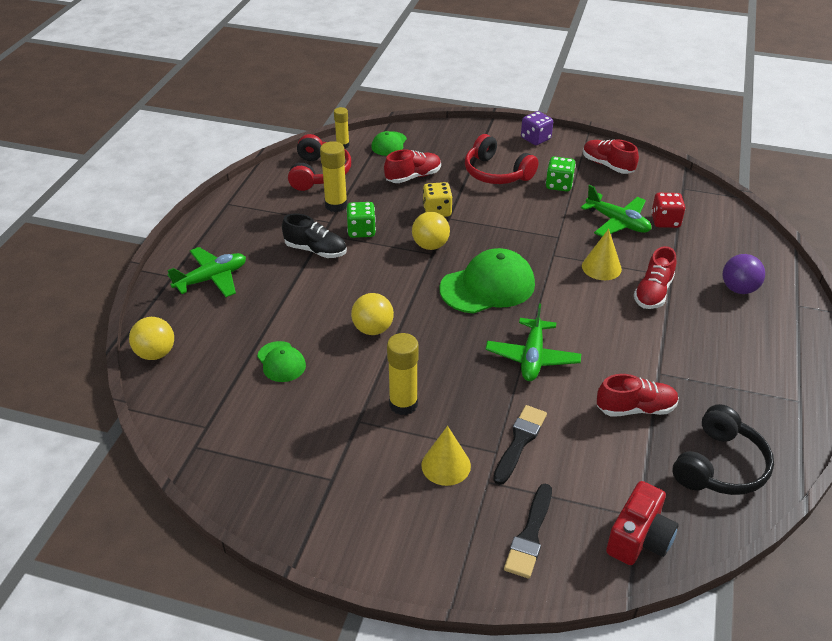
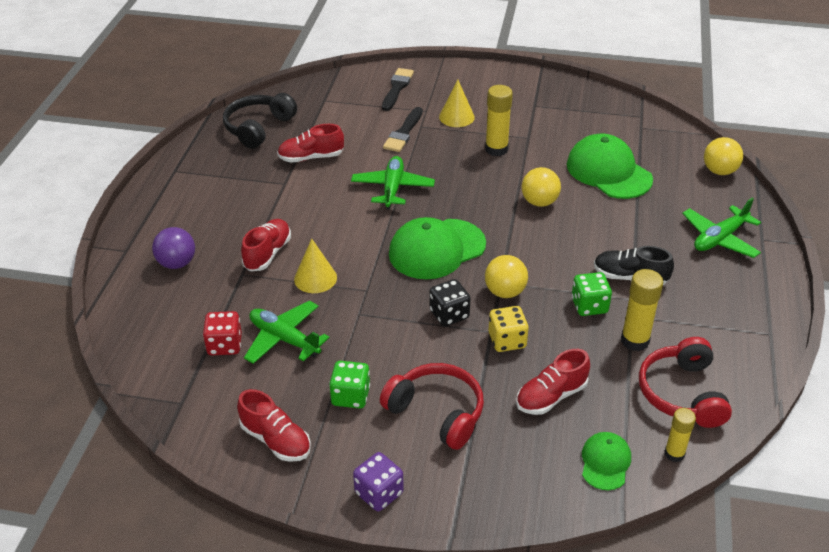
camera: 175 degrees right, 0 degrees up
green cap [257,341,306,382] -> green cap [567,134,653,199], size x1.87
red camera [606,481,678,565] -> none
none -> black dice [429,279,470,326]

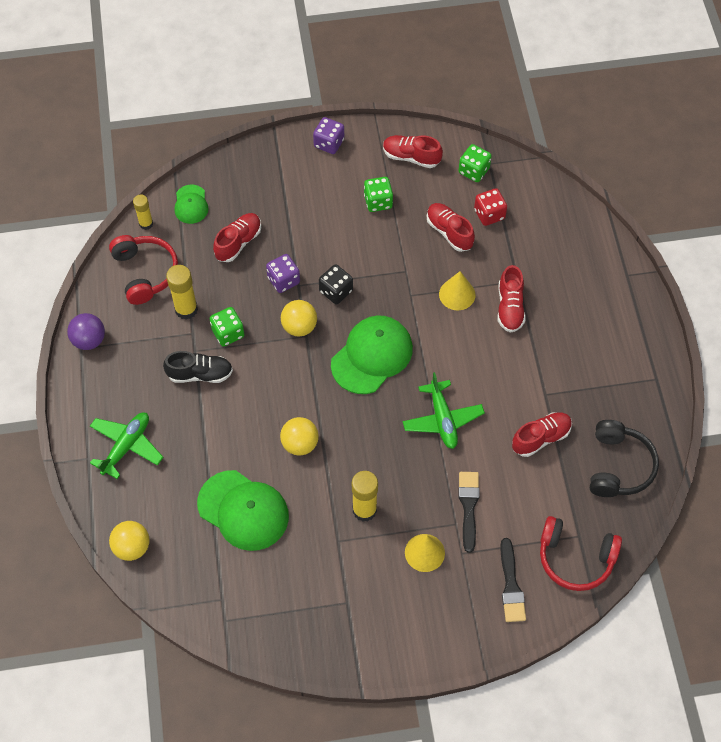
camera: 160 degrees right, 20 degrees up
purple ball [152,227,195,269] -> purple ball moved to [67,313,105,350]
green plane [244,301,329,364] -> red shoe [427,203,475,252]
red headphones [380,363,484,450] -> red headphones moved to [540,516,622,591]
yellow dice [488,306,529,352] -> purple dice [266,254,300,293]
none -> green dice [458,144,492,182]

